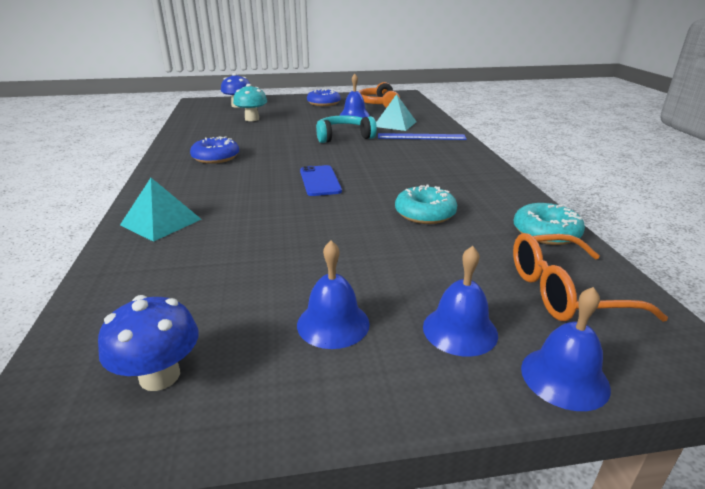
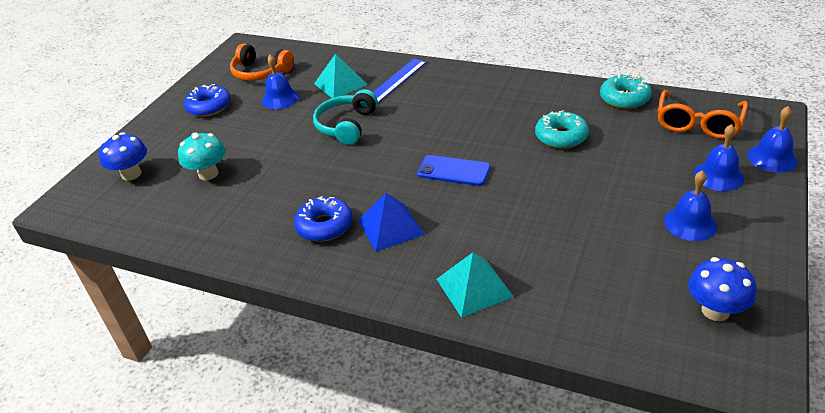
camera: 55 degrees left, 10 degrees up
none -> blue pyramid [358,193,425,252]

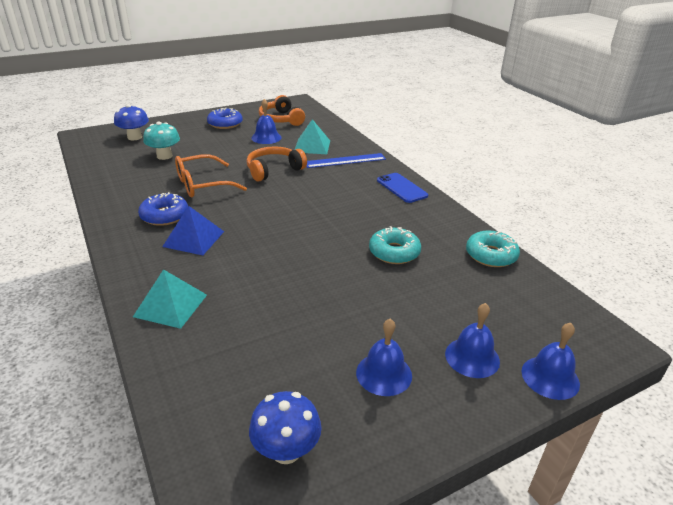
camera: 35 degrees right, 5 degrees down
turquoise headphones [313,89,378,145] -> orange headphones [246,146,307,182]
blue phone [417,155,491,186] -> blue phone moved to [377,173,428,203]
orange glasses [657,90,748,139] -> orange glasses moved to [175,154,247,197]

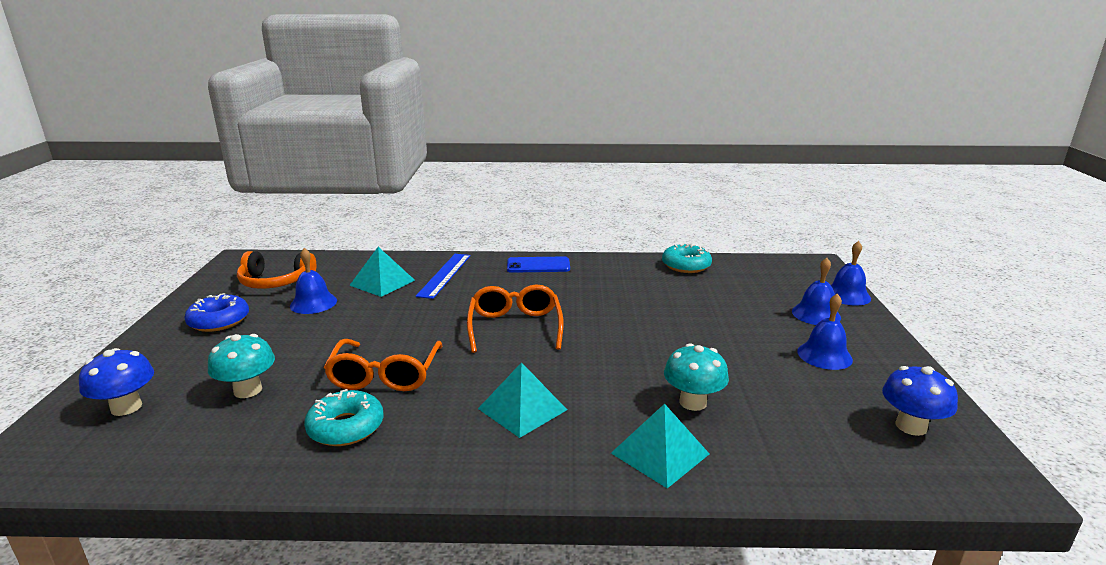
camera: 60 degrees left, 10 degrees down
blue donut [138,192,188,226] -> none
blue pyramid [162,206,224,255] -> turquoise pyramid [478,362,567,438]
orange headphones [246,146,307,182] -> none
turquoise donut [369,226,421,264] -> turquoise donut moved to [304,389,384,446]
none -> orange glasses [467,285,563,353]
none -> turquoise mushroom [664,343,729,411]

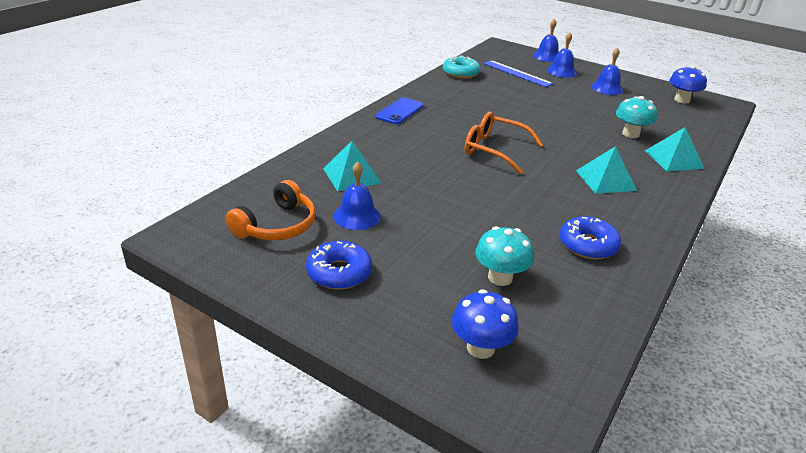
camera: 60 degrees left, 10 degrees up
turquoise donut [304,389,384,446] -> blue donut [559,216,621,259]
orange glasses [324,339,442,391] -> none
blue ruler [416,254,470,299] -> blue ruler moved to [483,60,554,87]

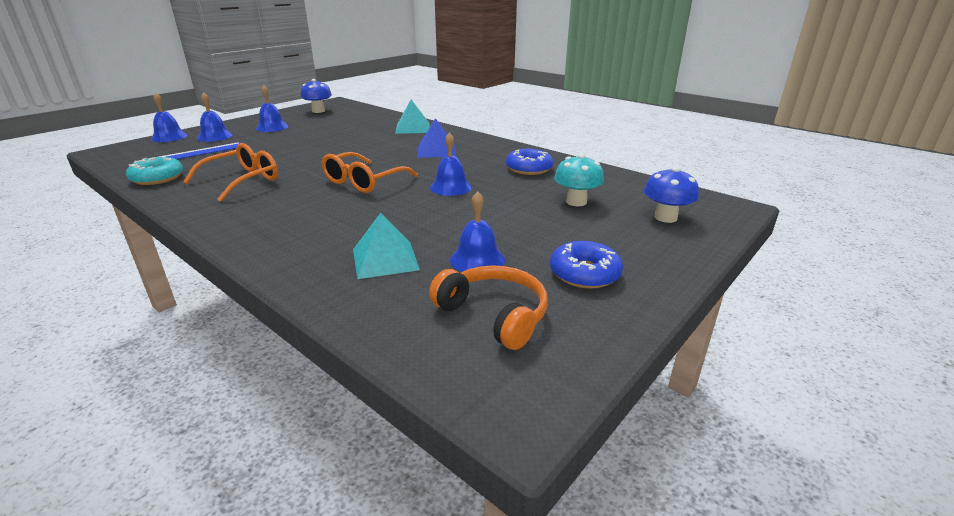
camera: 80 degrees left, 5 degrees down
blue phone [375,97,424,124] -> none
turquoise pyramid [576,146,637,194] -> blue pyramid [417,118,456,158]
turquoise mushroom [616,96,657,138] -> none
none -> orange glasses [184,143,278,202]
none -> blue bell [430,132,472,196]

